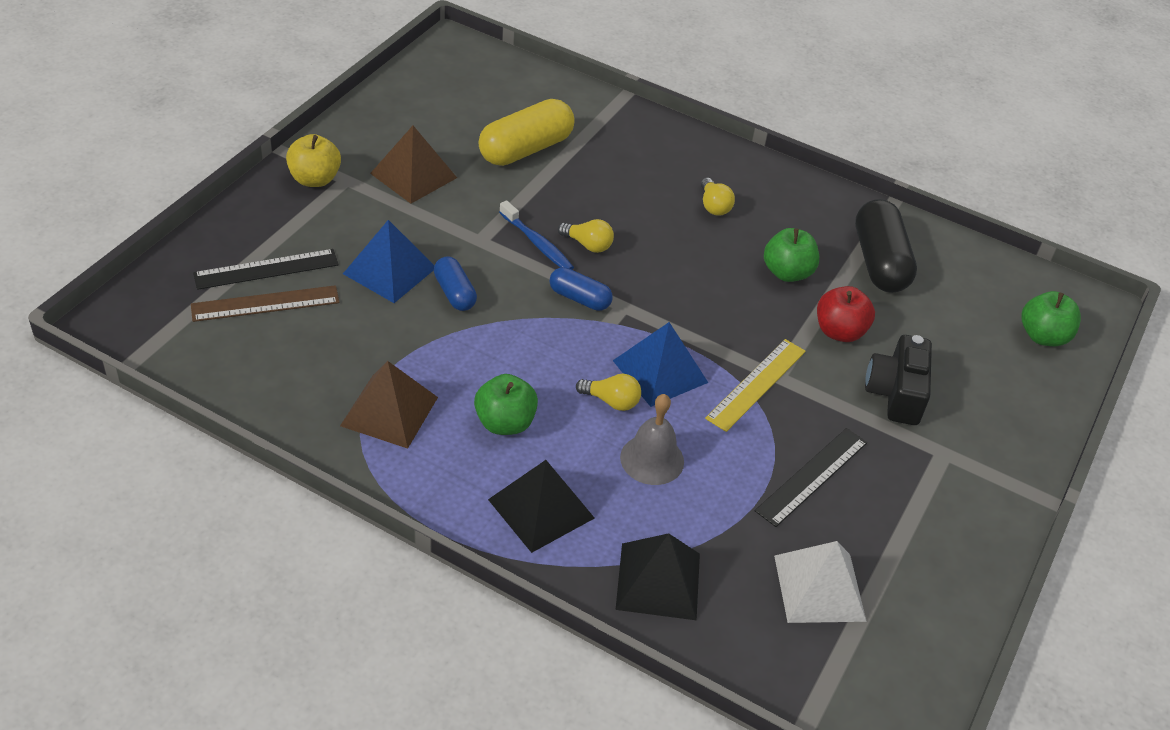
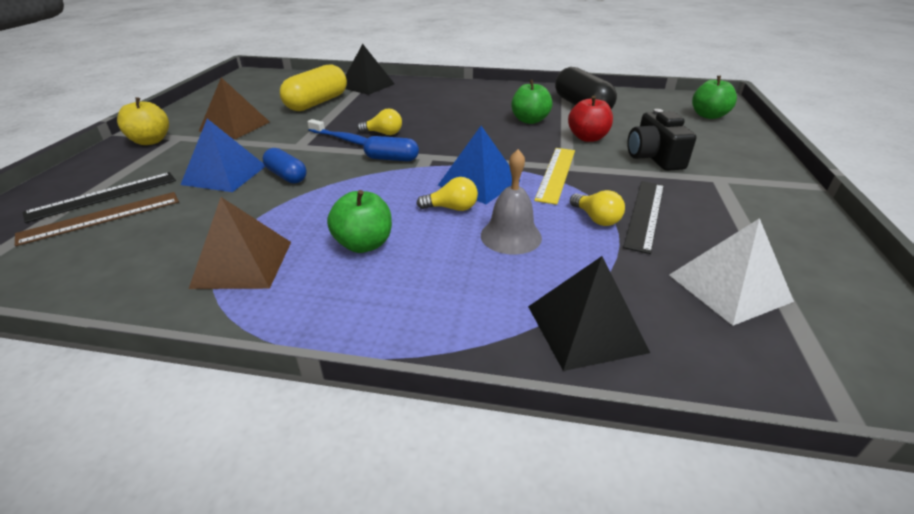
camera: 15 degrees left, 10 degrees down
black pyramid [488,460,595,553] -> black pyramid moved to [345,44,394,95]
yellow light bulb [701,178,735,216] -> yellow light bulb moved to [570,190,625,226]

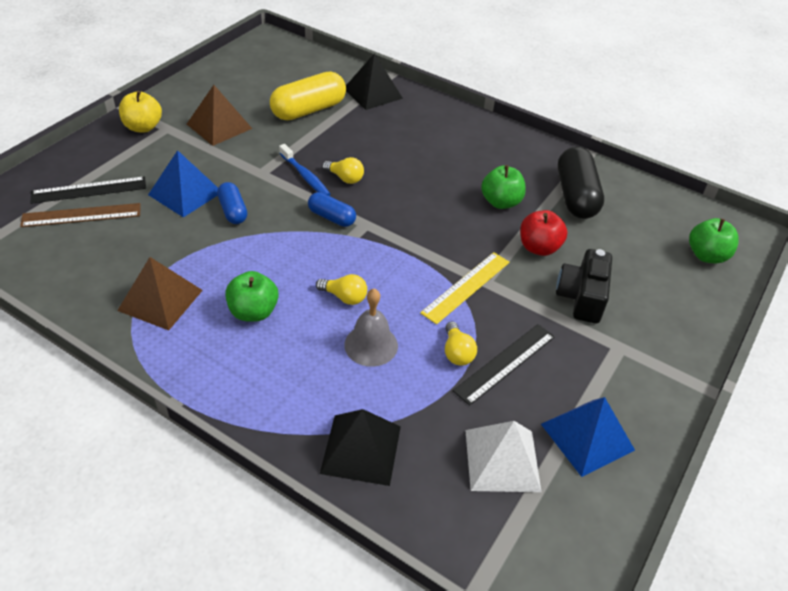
camera: 20 degrees right, 10 degrees up
blue pyramid [438,126,520,204] -> blue pyramid moved to [541,397,635,477]

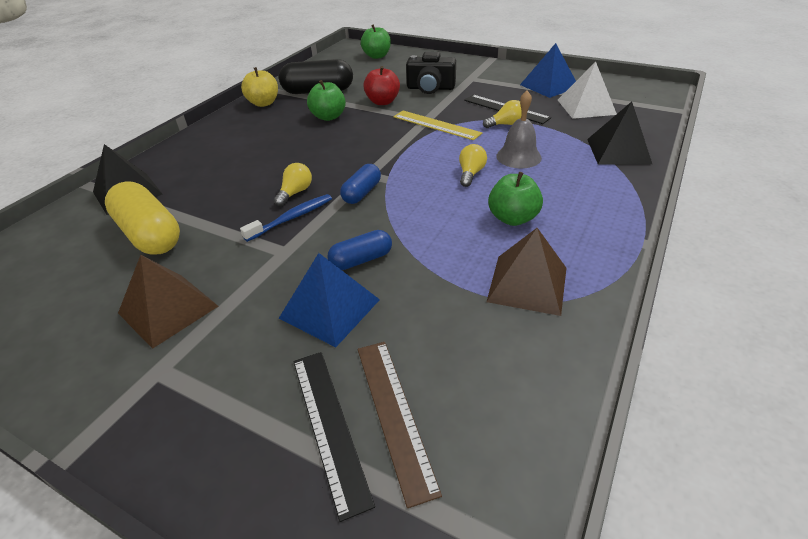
camera: 90 degrees left, 5 degrees down
yellow apple [119,91,162,132] -> yellow apple moved to [241,67,278,107]

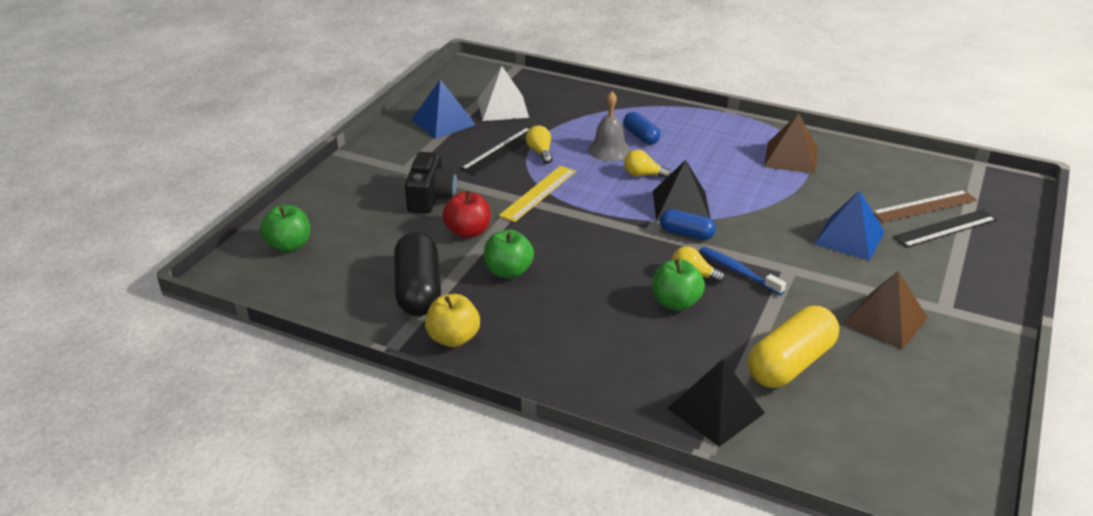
camera: 95 degrees left, 5 degrees down
blue capsule [327,230,392,270] -> blue capsule moved to [623,112,660,145]
green apple [488,172,543,226] -> green apple moved to [652,259,705,311]
black pyramid [587,102,652,164] -> black pyramid moved to [653,160,711,221]

